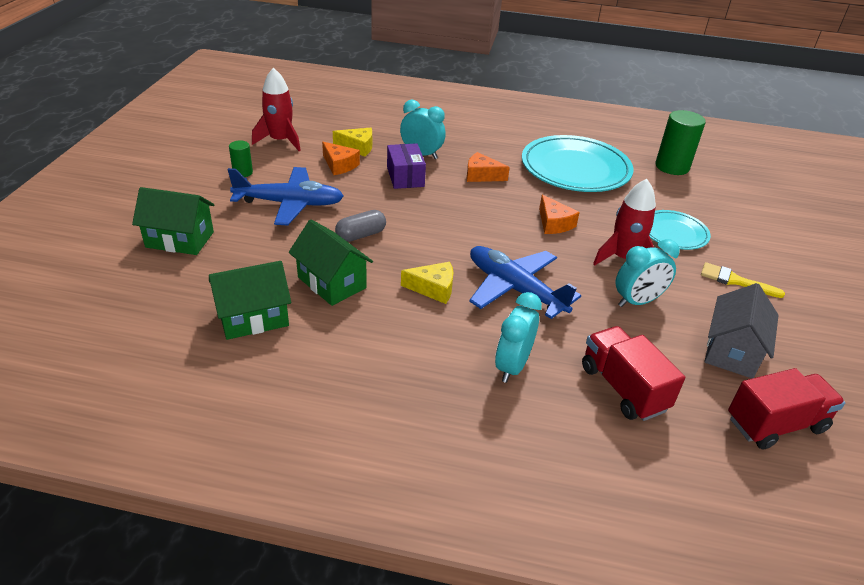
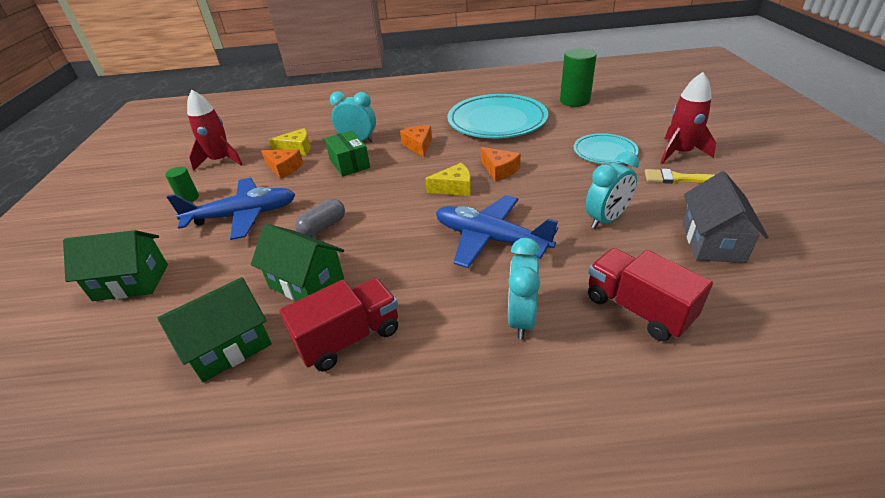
camera: 10 degrees left, 0 degrees up
purple box [387,143,426,189] -> green box [325,130,370,177]
yellow cheese [401,262,453,304] -> yellow cheese moved to [425,163,471,196]
orange cheese [467,152,510,182] -> orange cheese turned 75 degrees clockwise [400,125,432,157]
red rocket [593,179,656,266] -> red rocket moved to [660,72,716,164]
red truck [728,368,845,450] -> red truck moved to [279,278,398,371]

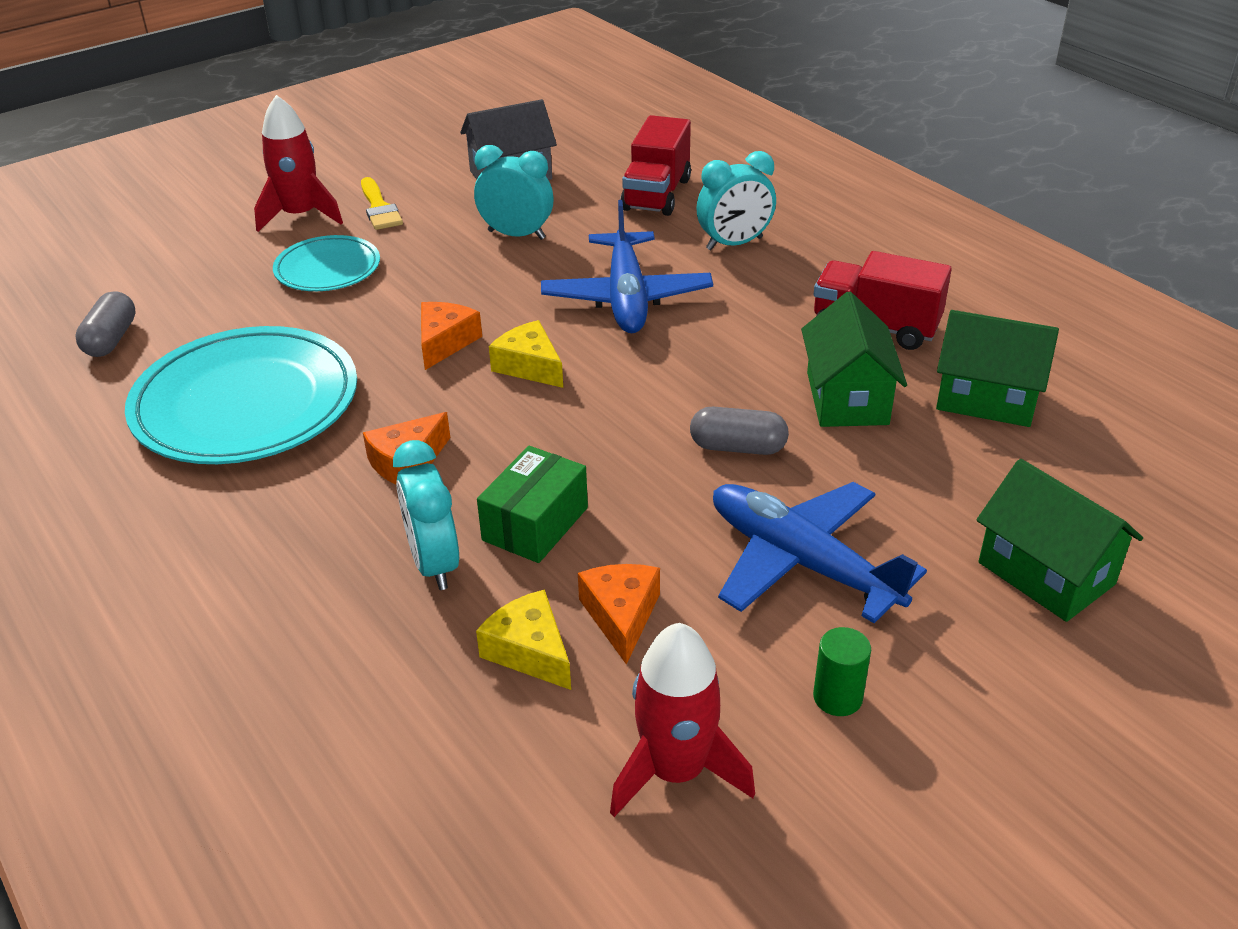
camera: 125 degrees left, 0 degrees up
green cylinder [560,48,597,107] -> grey capsule [75,291,136,357]

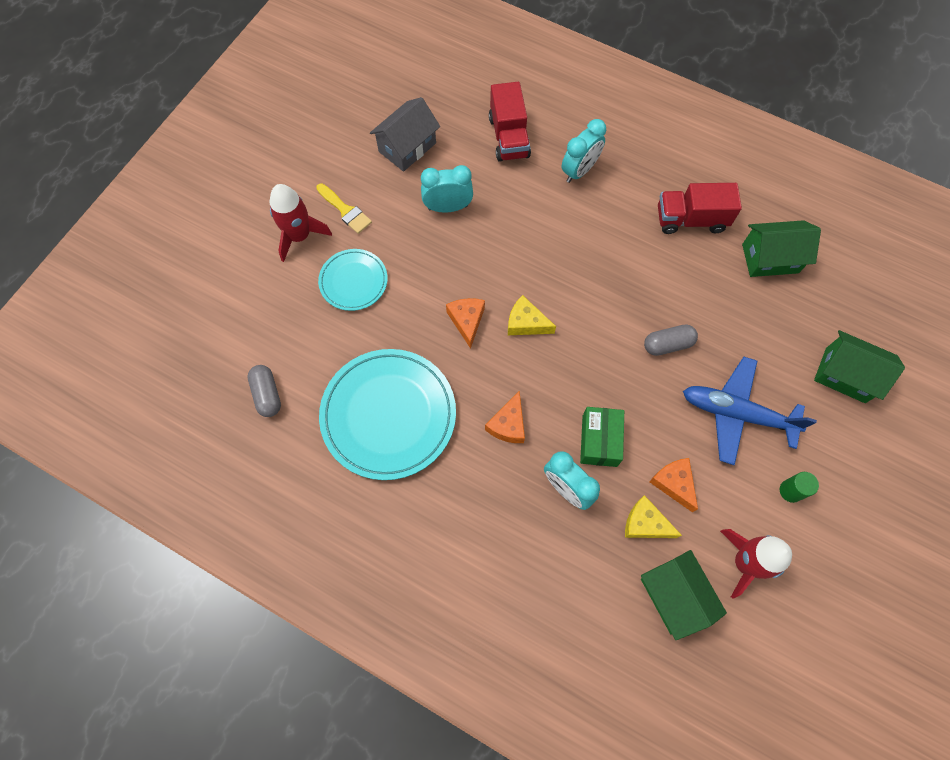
camera: 25 degrees left, 30 degrees up
blue plane [541,200,713,333] -> none
green house [801,292,907,427] -> green house moved to [641,550,727,640]

